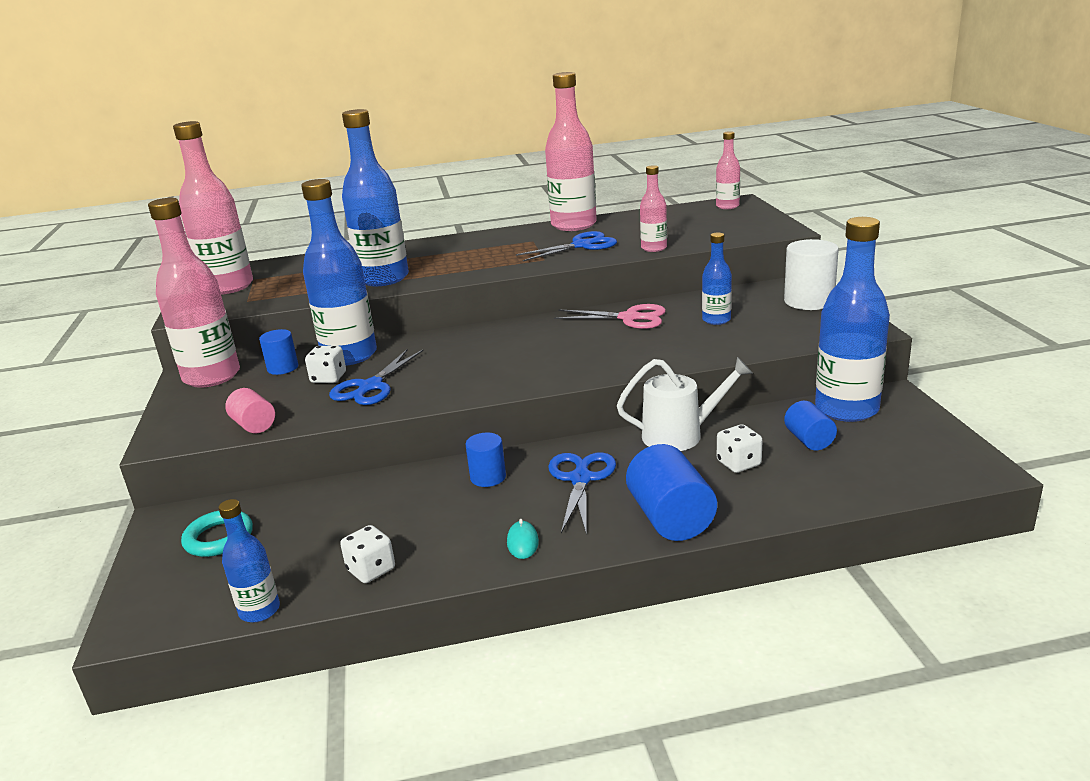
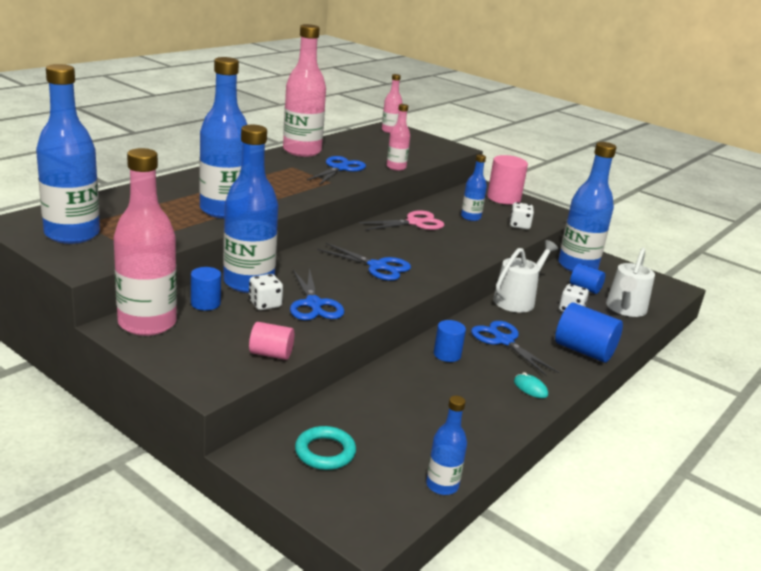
camera: 45 degrees left, 0 degrees up
pink bottle [173,121,253,295] -> blue bottle [36,64,100,244]
white dice [340,525,395,583] -> white dice moved to [510,202,534,229]
white cylinder [784,239,839,310] -> pink cylinder [487,155,528,205]
none -> blue scissors [317,243,411,281]
none -> white watering can [606,248,655,317]

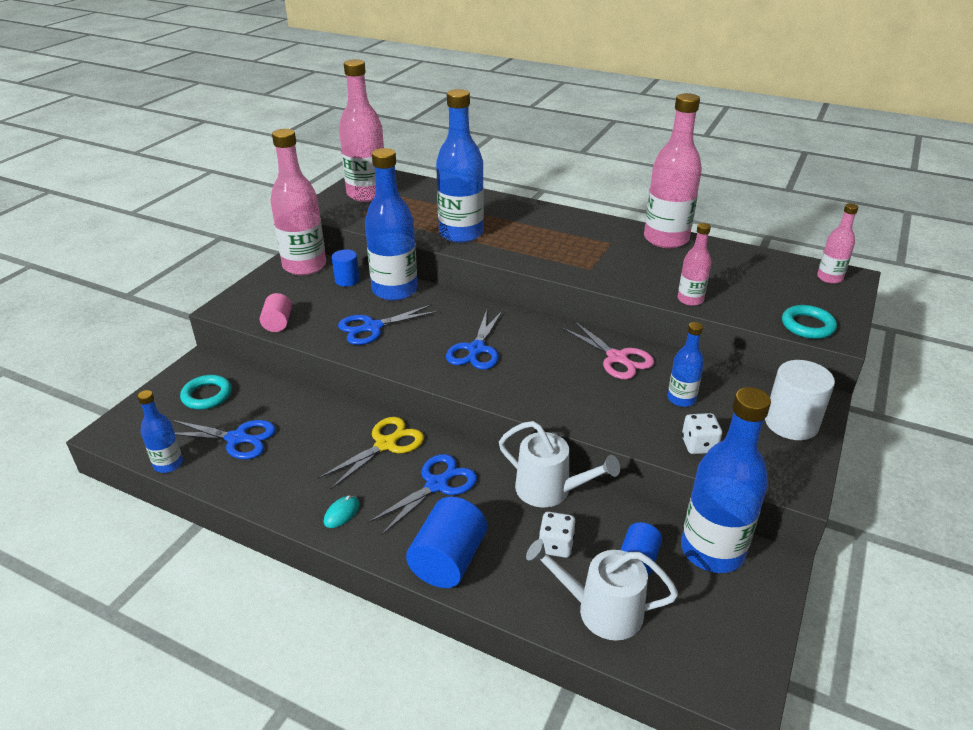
camera: 80 degrees right, 10 degrees up
blue bottle [36,64,100,244] -> pink bottle [339,59,384,202]
white dice [249,274,283,310] -> none
blue scissors [307,156,366,185] -> blue scissors moved to [172,420,276,459]
blue cylinder [434,320,466,362] -> yellow scissors [318,417,424,489]
pink cylinder [487,155,528,205] -> white cylinder [765,360,835,440]
none -> turquoise ring [782,305,837,339]

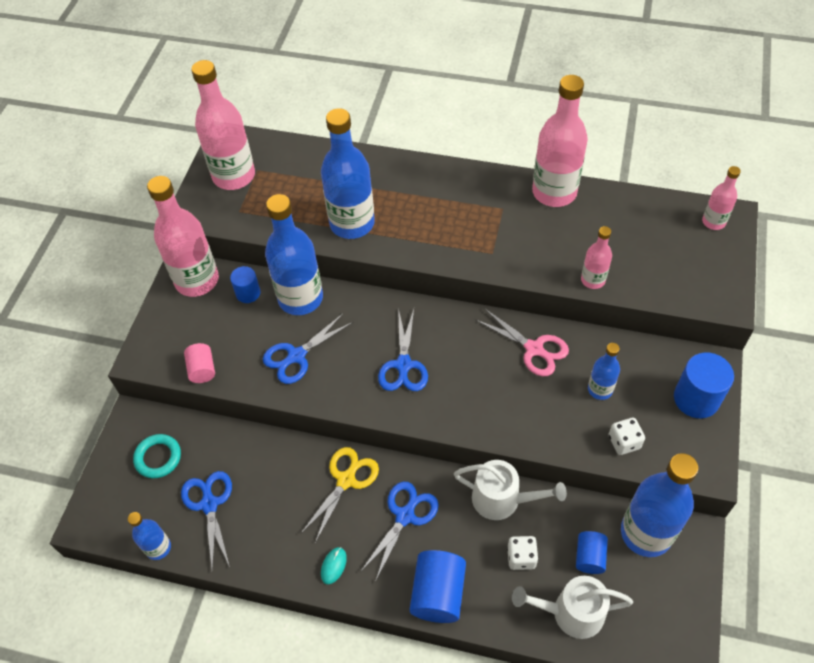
camera: 10 degrees left, 20 degrees up
blue scissors [172,420,276,459] -> blue scissors turned 105 degrees counterclockwise [181,471,232,570]
white cylinder [765,360,835,440] -> blue cylinder [674,352,734,418]
turquoise ring [782,305,837,339] -> none

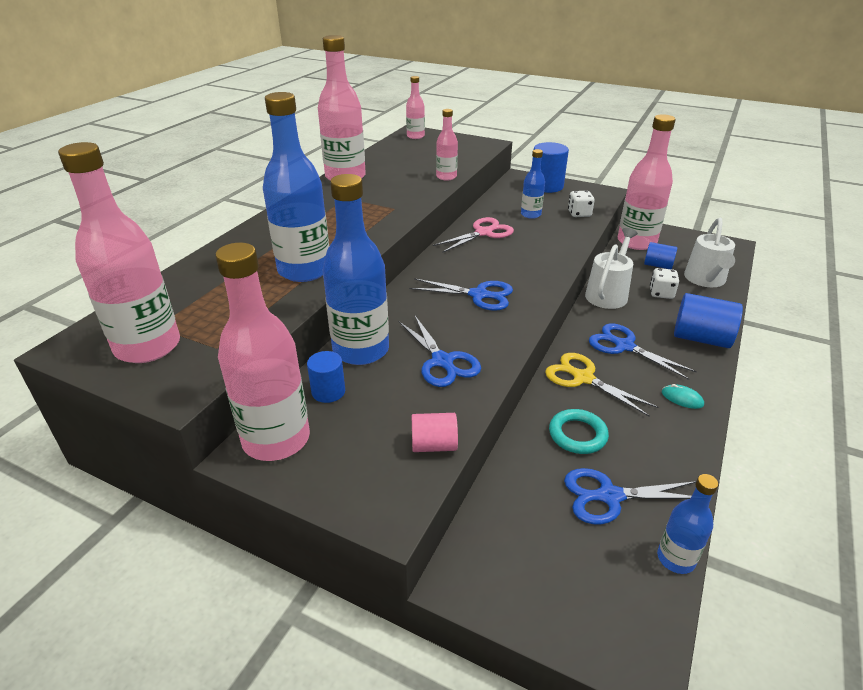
camera: 80 degrees left, 20 degrees down
turquoise ring [133,434,181,478] -> turquoise ring moved to [549,409,609,454]
blue bottle [621,453,699,557] -> pink bottle [618,114,676,250]

